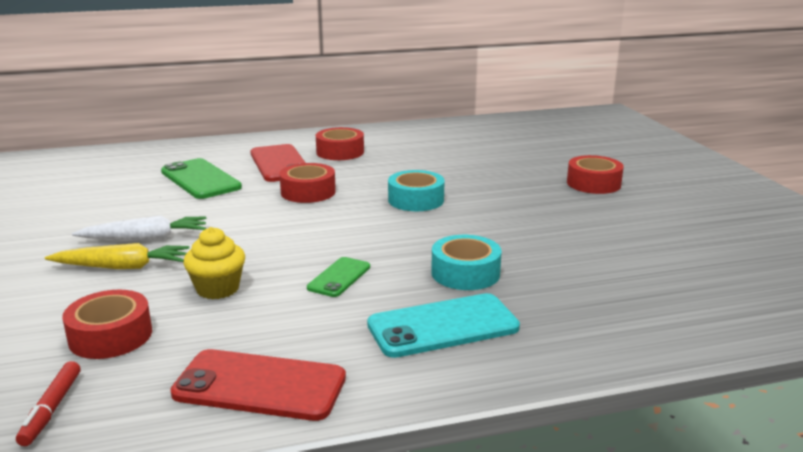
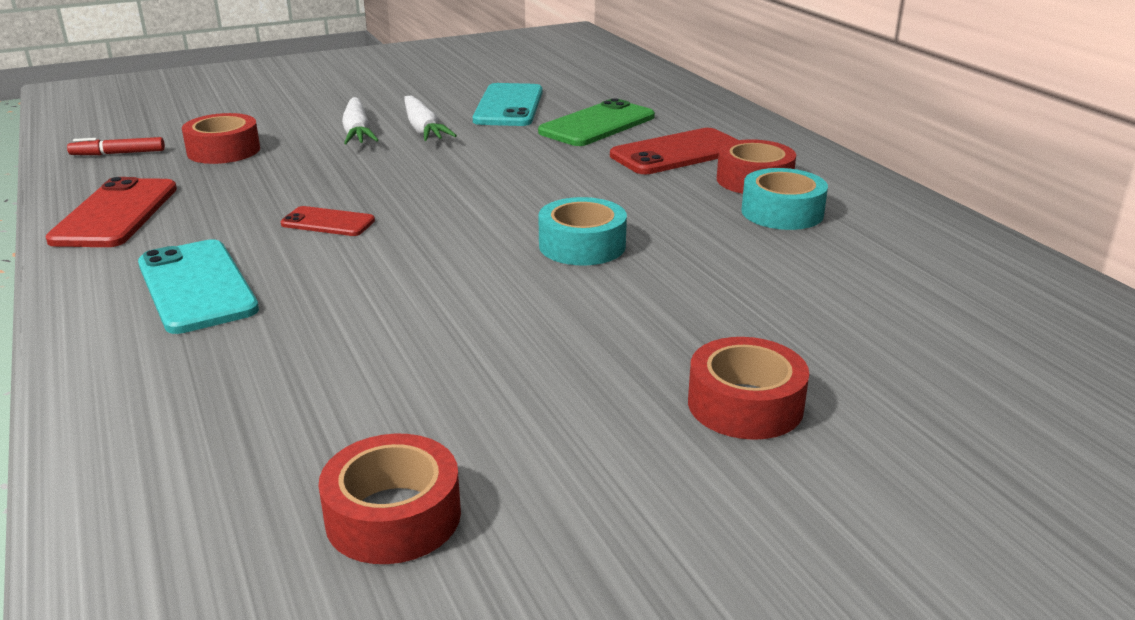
camera: 80 degrees right, 5 degrees up
yellow carrot [45,243,189,269] -> white carrot [342,97,379,144]
yellow cupcake [183,227,245,299] -> none
red tape [279,163,336,203] -> red tape moved to [318,434,461,564]
green phone [307,257,370,297] -> red phone [281,206,375,236]
turquoise tape [431,235,502,290] -> turquoise tape moved to [741,168,828,230]
none -> turquoise phone [473,83,543,126]

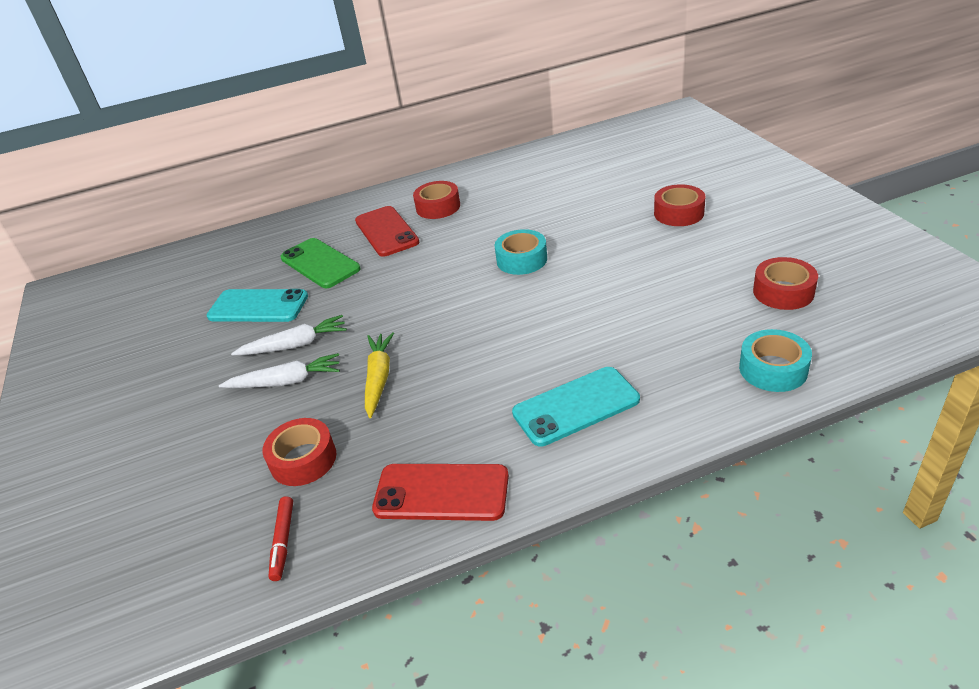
camera: 80 degrees left, 10 degrees up
red phone [281,206,375,236] -> none
turquoise tape [741,168,828,230] -> turquoise tape moved to [739,329,812,392]
none -> yellow carrot [365,332,394,418]

